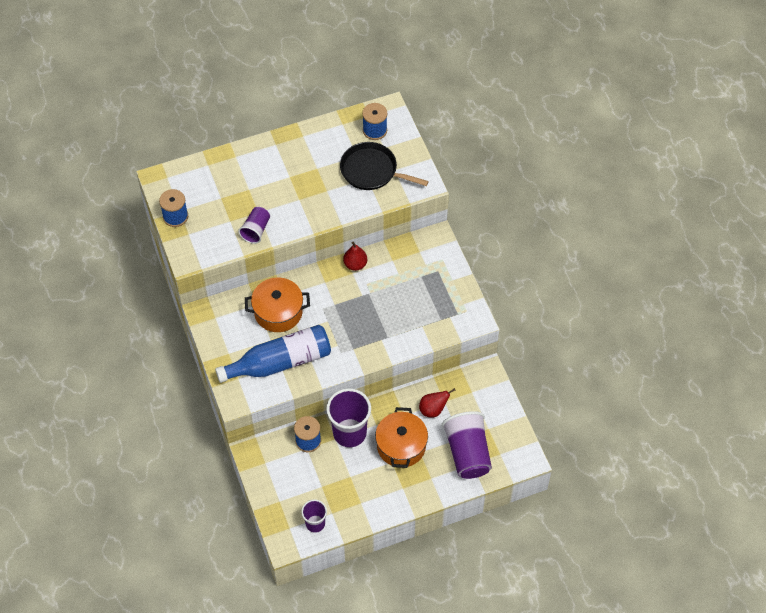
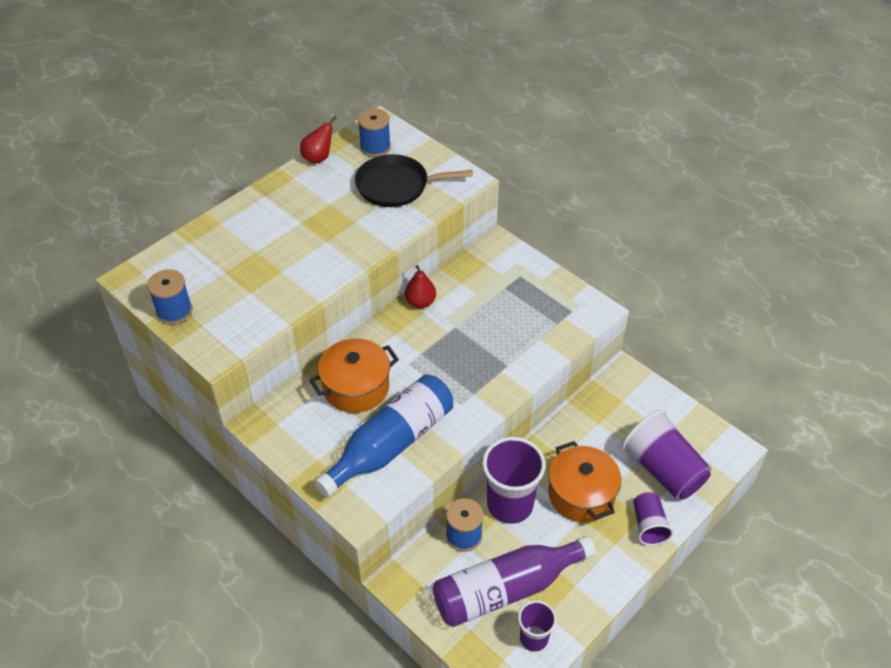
camera: 25 degrees left, 10 degrees down
purple cup [238,207,270,244] -> purple cup moved to [633,492,673,546]
red pear [419,388,456,418] -> red pear moved to [300,116,337,164]
none -> purple bottle [433,536,596,627]

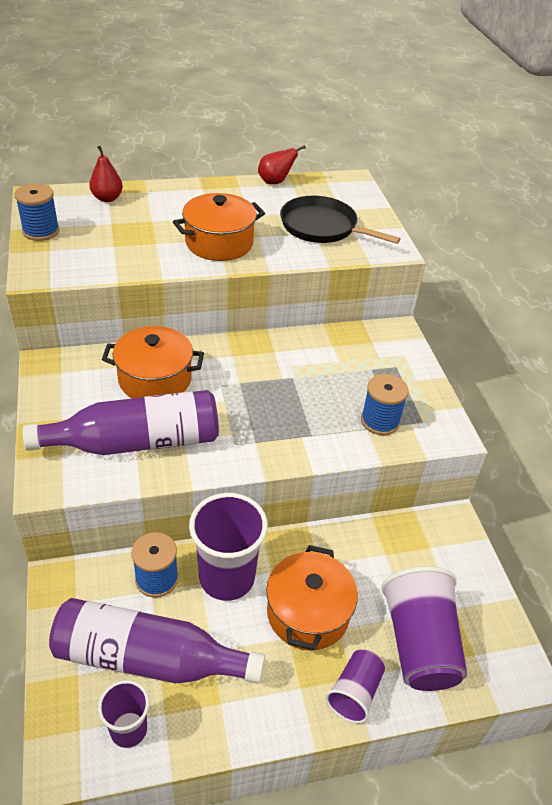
camera: 30 degrees right, 5 degrees down
blue bottle [314,374,453,498] -> purple bottle [23,390,219,455]
blue spool [358,108,391,157] -> blue spool moved to [361,374,409,435]
red pear [405,265,436,308] -> red pear moved to [89,146,123,202]
none -> orange pot [173,193,265,261]

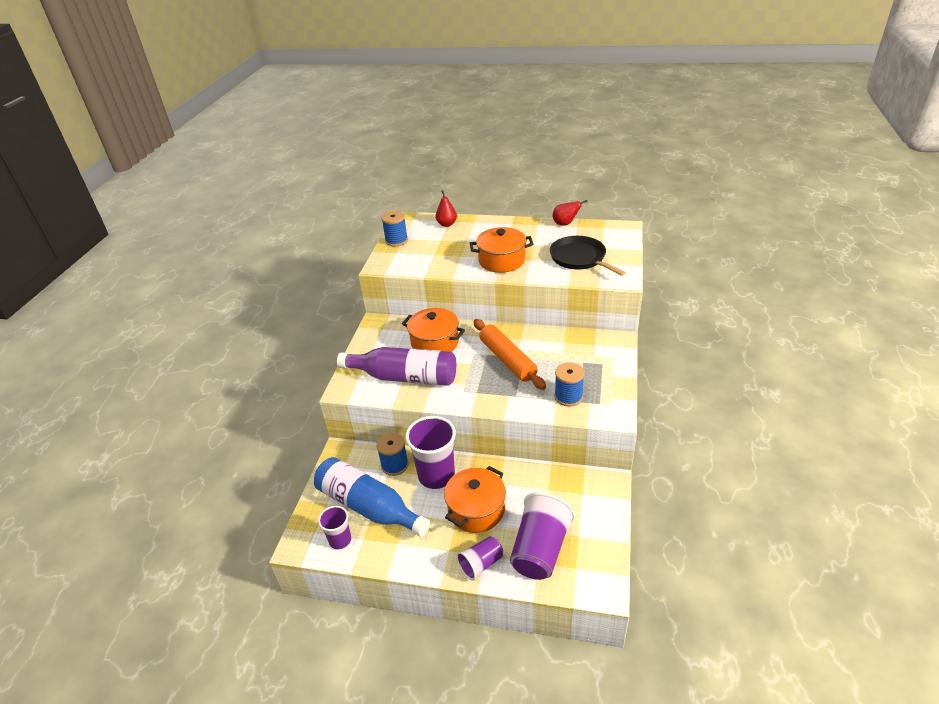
camera: 30 degrees right, 5 degrees down
purple bottle [49,598,265,684] -> blue bottle [314,457,430,537]
none -> orange rolling pin [474,319,546,390]

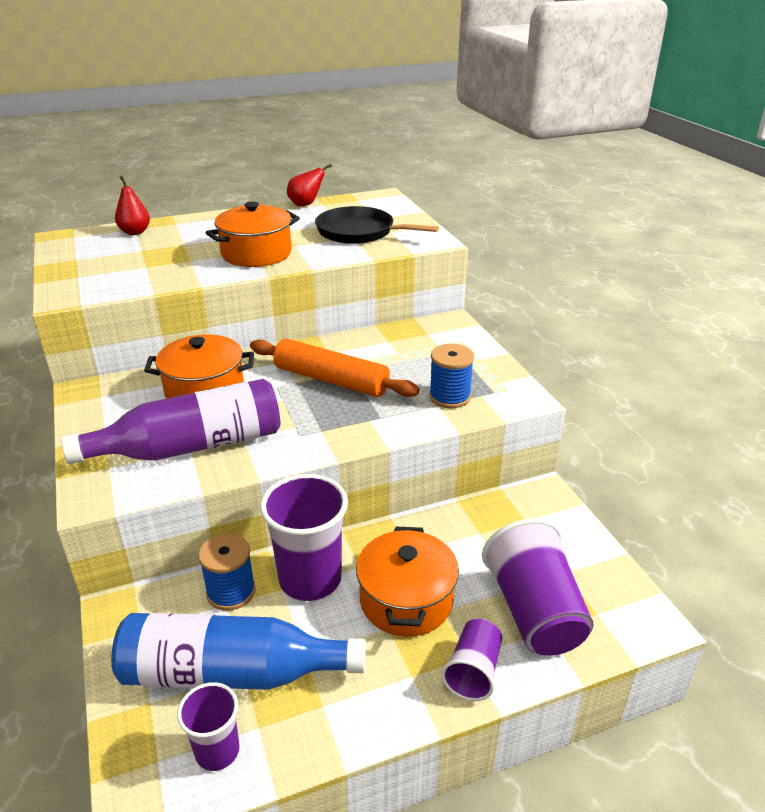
camera: 35 degrees left, 5 degrees down
blue spool [381,211,408,246] -> none

